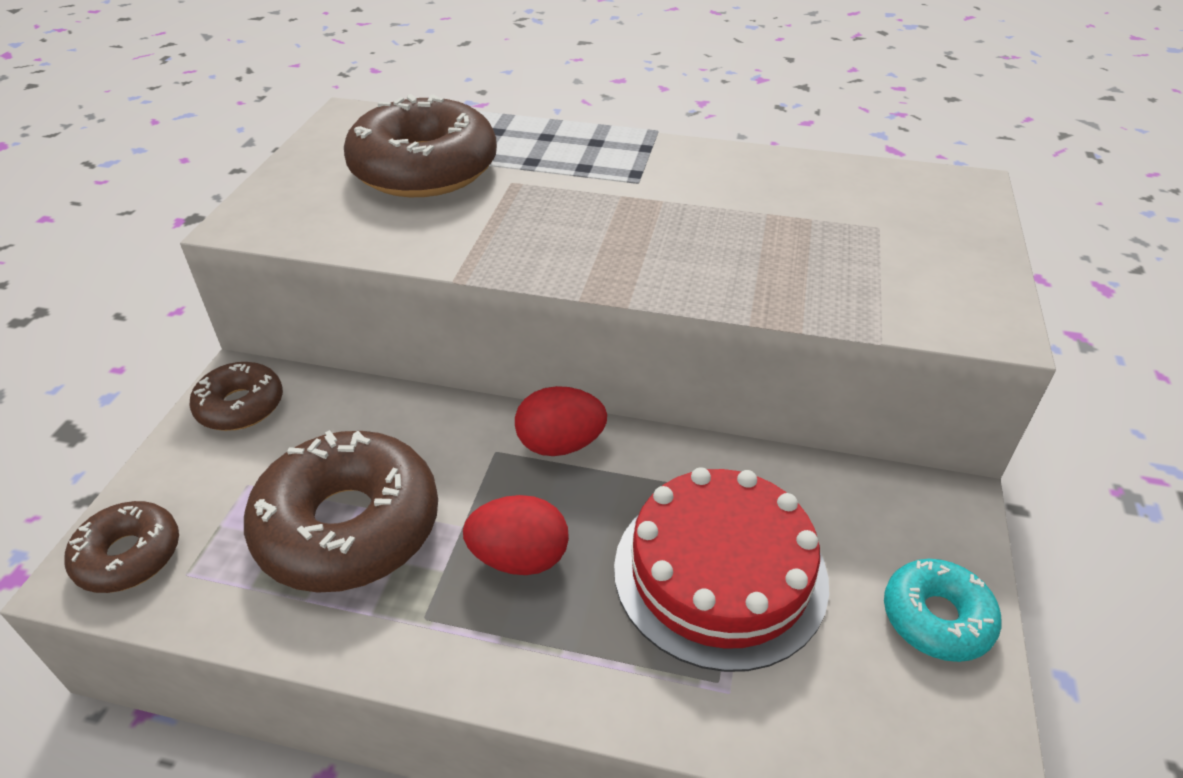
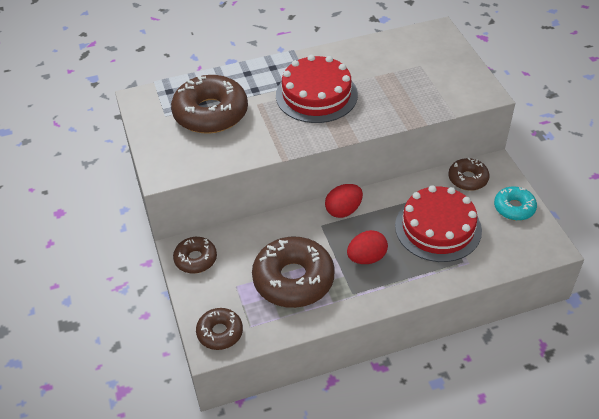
camera: 30 degrees left, 5 degrees up
none -> red cake [276,55,358,123]
none -> brown donut [448,158,490,191]

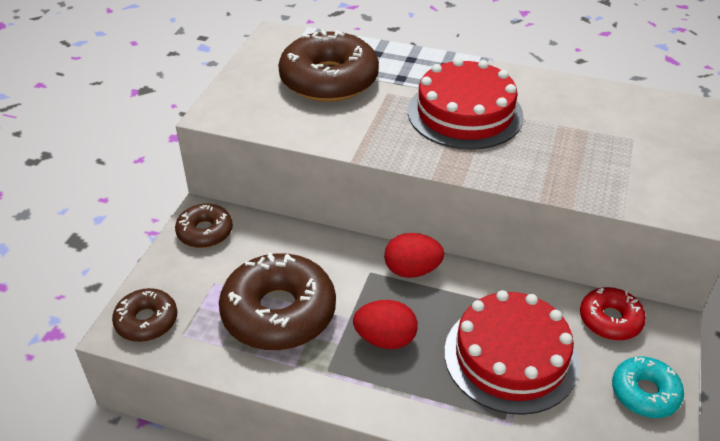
camera: 35 degrees right, 5 degrees down
brown donut [448,158,490,191] -> red donut [580,287,646,340]

